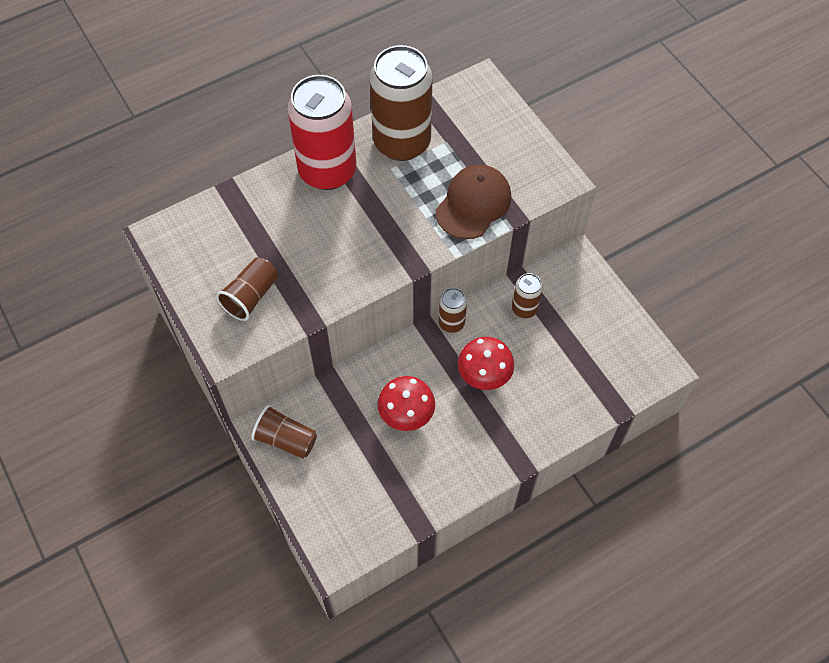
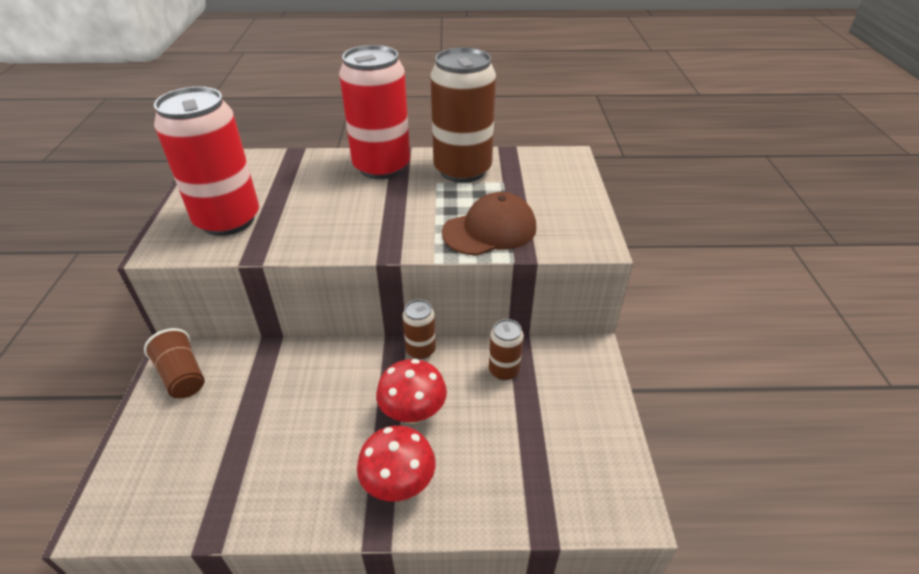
camera: 30 degrees right, 20 degrees down
brown cup [216,258,278,321] -> red can [154,87,259,236]
red mushroom [377,376,435,431] -> red mushroom moved to [357,426,436,501]

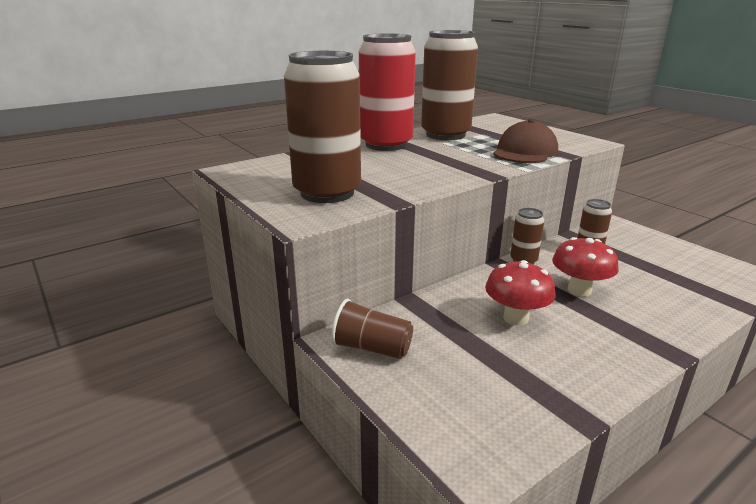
camera: 35 degrees left, 15 degrees down
red can [154,87,259,236] -> brown can [284,51,361,203]
red mushroom [357,426,436,501] -> red mushroom moved to [485,260,556,326]

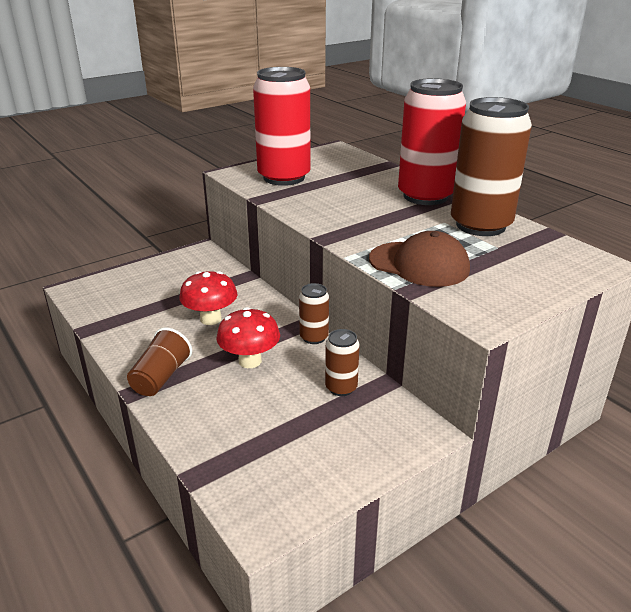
camera: 90 degrees right, 5 degrees up
brown can [284,51,361,203] -> red can [253,67,311,186]
brown cup [331,299,413,359] -> brown cup moved to [127,328,192,396]

